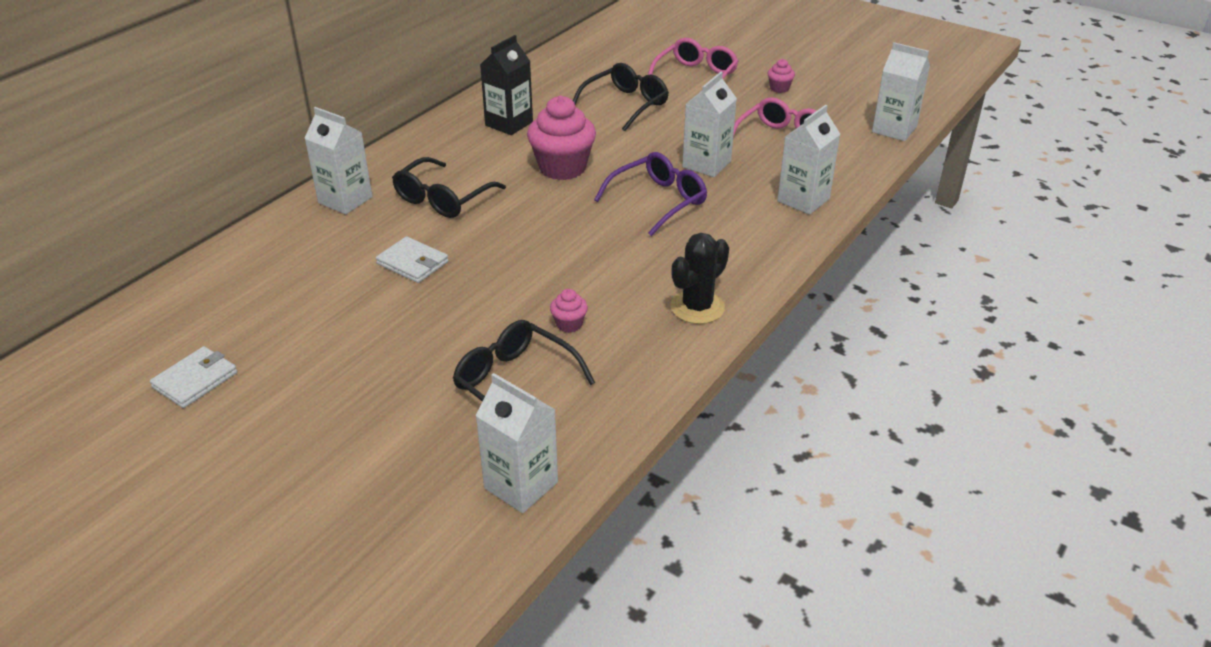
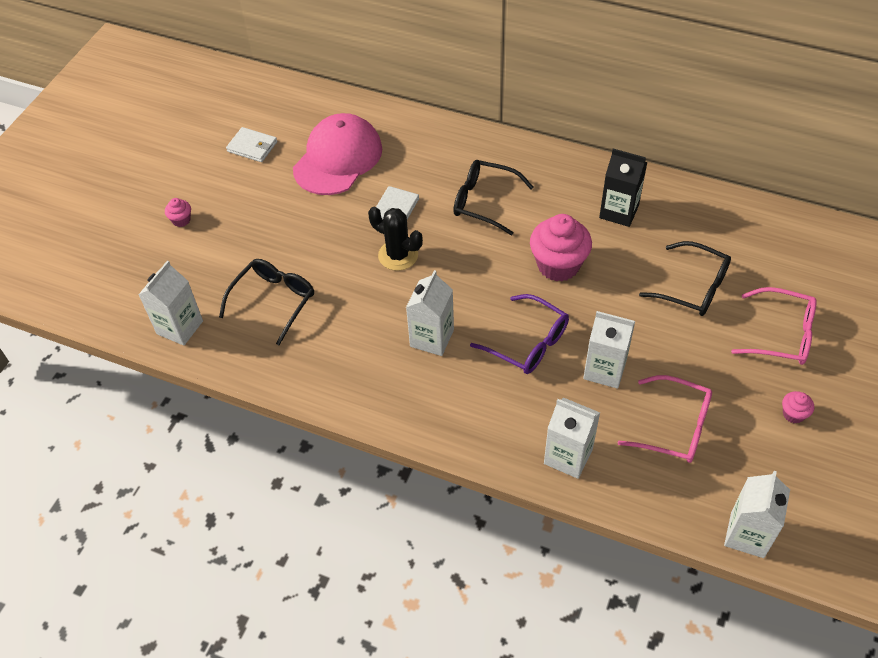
camera: 80 degrees right, 15 degrees up
white carton [304,107,372,214] -> white carton moved to [406,270,454,356]
pink cupcake [550,289,588,333] -> pink cupcake moved to [165,198,191,227]
black cactus [670,233,729,324] -> black cactus moved to [368,207,423,271]
none -> pink cap [293,113,382,195]

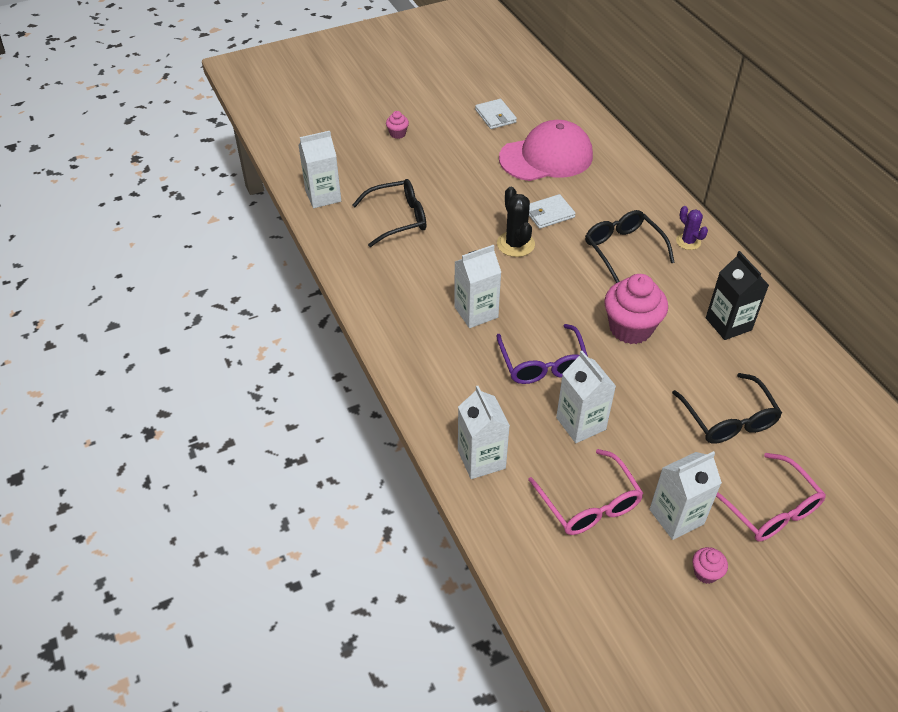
camera: 40 degrees right, 5 degrees down
white carton [724,471,790,558] -> white carton moved to [649,451,722,540]
none -> purple cactus [676,206,708,250]

